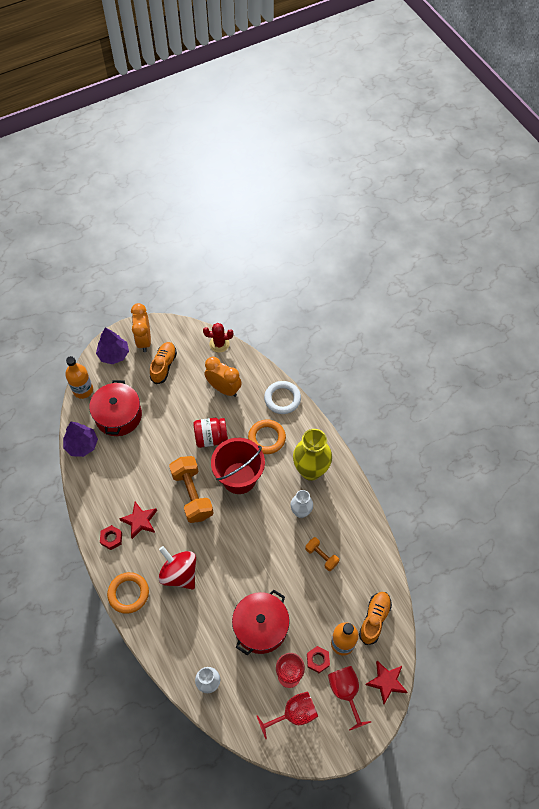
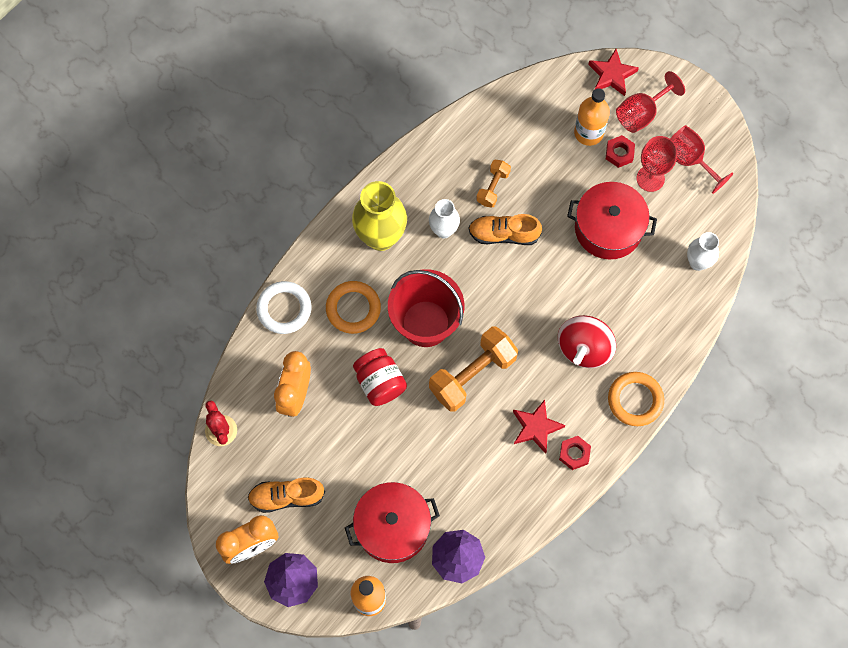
camera: 110 degrees left, 10 degrees up
orange shoe [359,592,392,645] -> orange shoe moved to [468,214,542,245]

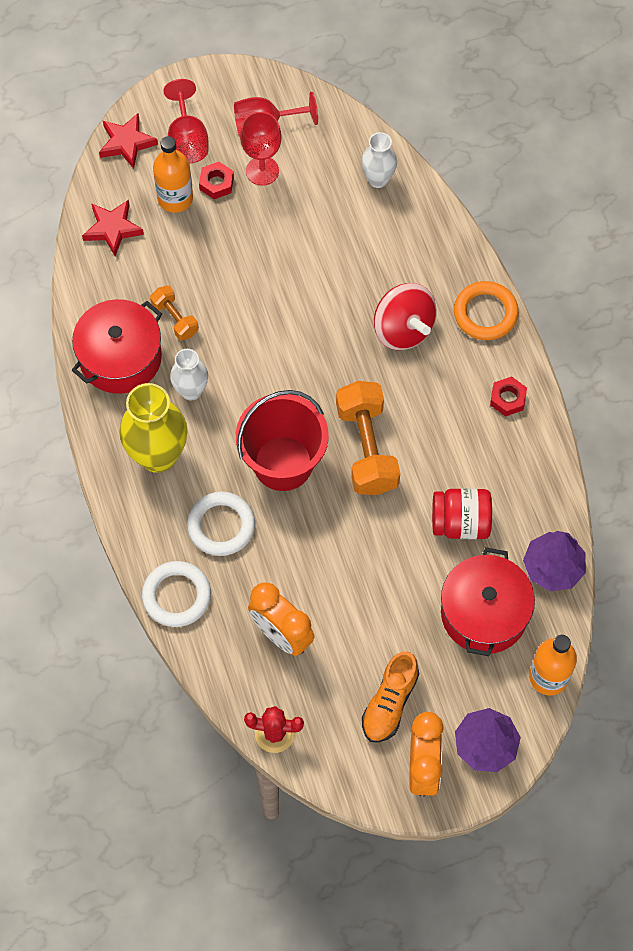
camera: 60 degrees left, 5 degrees down
orange ring [326,281,381,334] -> white ring [187,492,255,556]
red jar [353,348,407,406] -> red jar moved to [432,488,492,539]
orange shoe [468,214,542,245] -> none
red star [513,399,565,454] -> red star moved to [82,200,144,256]
red pot [567,182,657,259] -> red pot moved to [72,299,162,394]

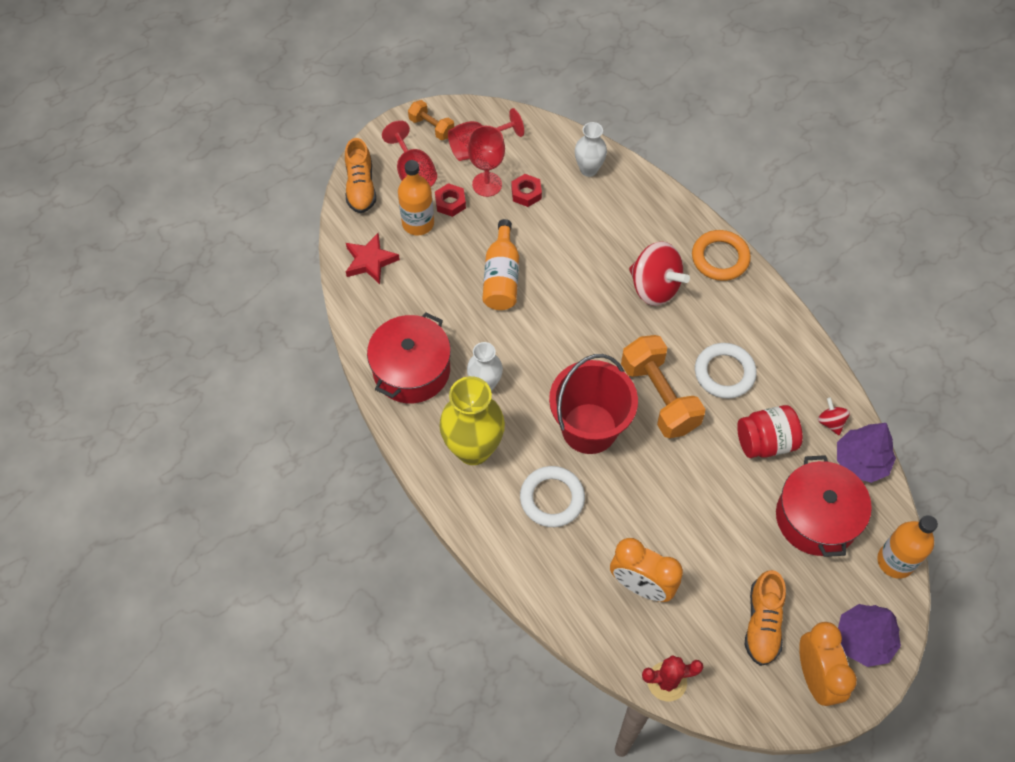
camera: 15 degrees left, 5 degrees down
red star [99,113,158,169] -> orange shoe [345,138,376,213]
white ring [142,561,211,627] -> white ring moved to [695,343,757,399]
orange dumbbell [150,285,199,340] -> orange dumbbell moved to [408,100,454,140]
red nut [490,376,527,417] -> red nut moved to [511,174,542,207]
none -> orange bottle [482,219,519,310]
none -> red spinning top [818,397,850,435]

